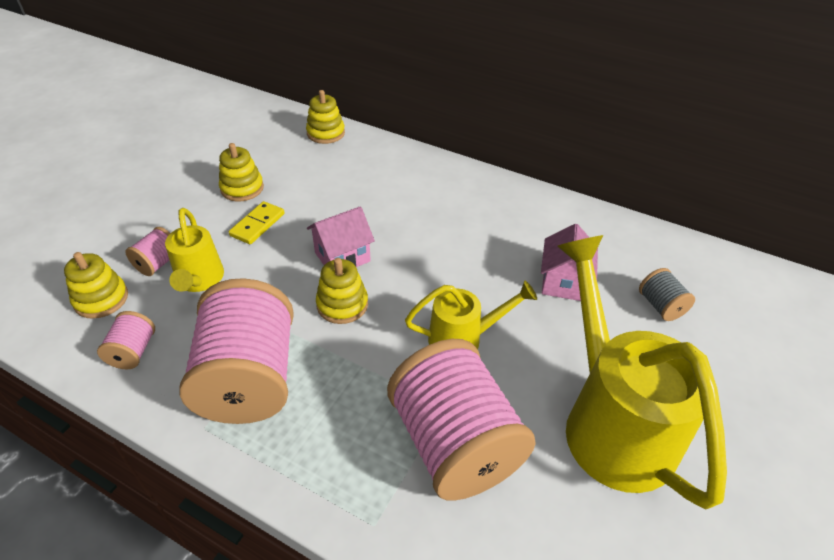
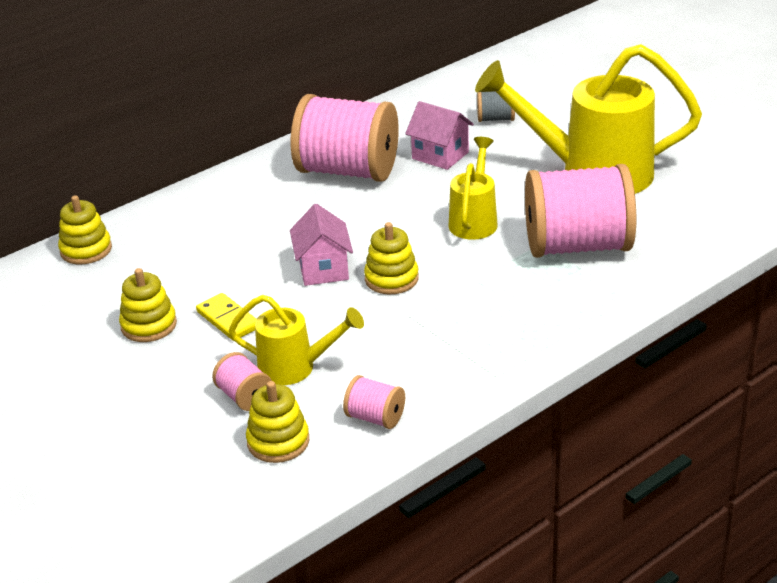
camera: 65 degrees left, 10 degrees down
pink spool [179,278,294,424] -> pink spool moved to [291,94,399,182]

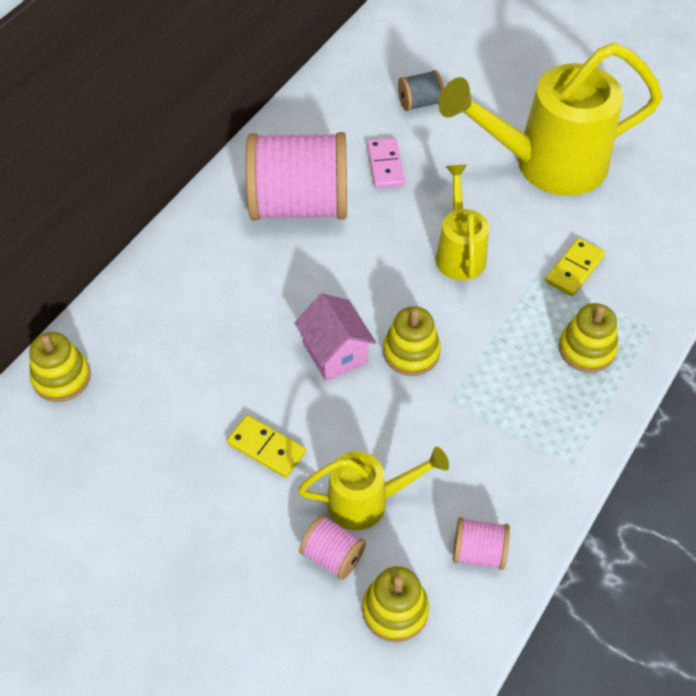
camera: 20 degrees left, 20 degrees up
yellow stacking toy [119,268,177,342] -> yellow stacking toy moved to [559,303,618,373]
pink house [405,101,474,170] -> pink domino [367,138,405,188]
pink spool [525,164,636,258] -> yellow domino [545,238,605,297]

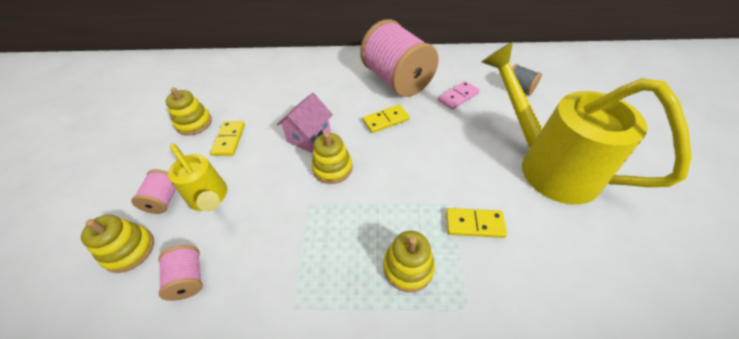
camera: 60 degrees right, 5 degrees down
yellow stacking toy [29,332,91,402] -> yellow stacking toy moved to [166,88,212,136]
yellow watering can [436,165,489,280] -> none
none -> yellow domino [363,105,410,133]

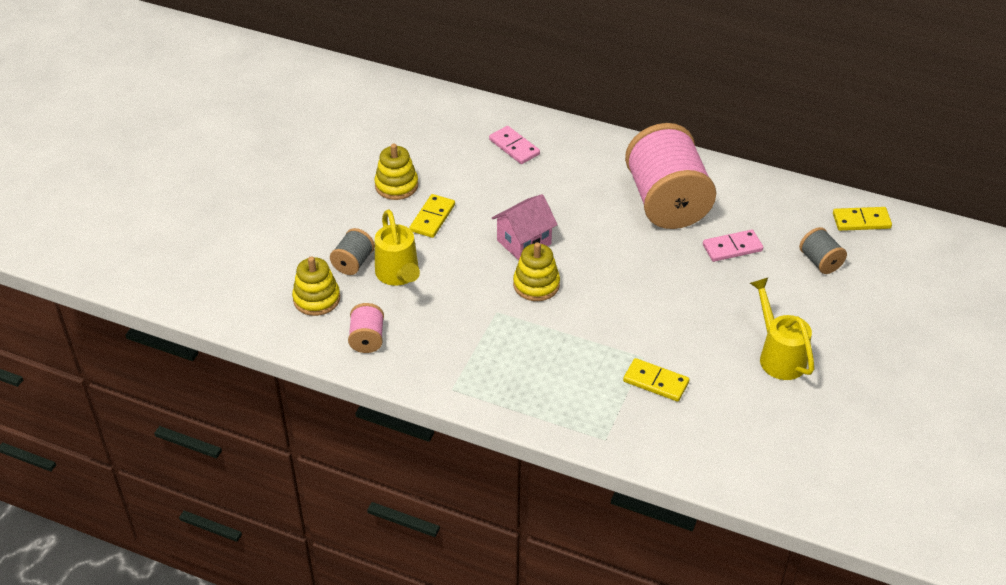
camera: 20 degrees right, 5 degrees down
pink spool [131,169,176,214] -> grey spool [330,228,375,275]
yellow domino [363,105,410,133] -> yellow domino moved to [833,207,892,231]
yellow stacking toy [383,231,435,292] -> none
yellow watering can [481,42,692,205] -> yellow watering can [750,278,814,380], size x0.53
none -> pink domino [489,126,540,164]

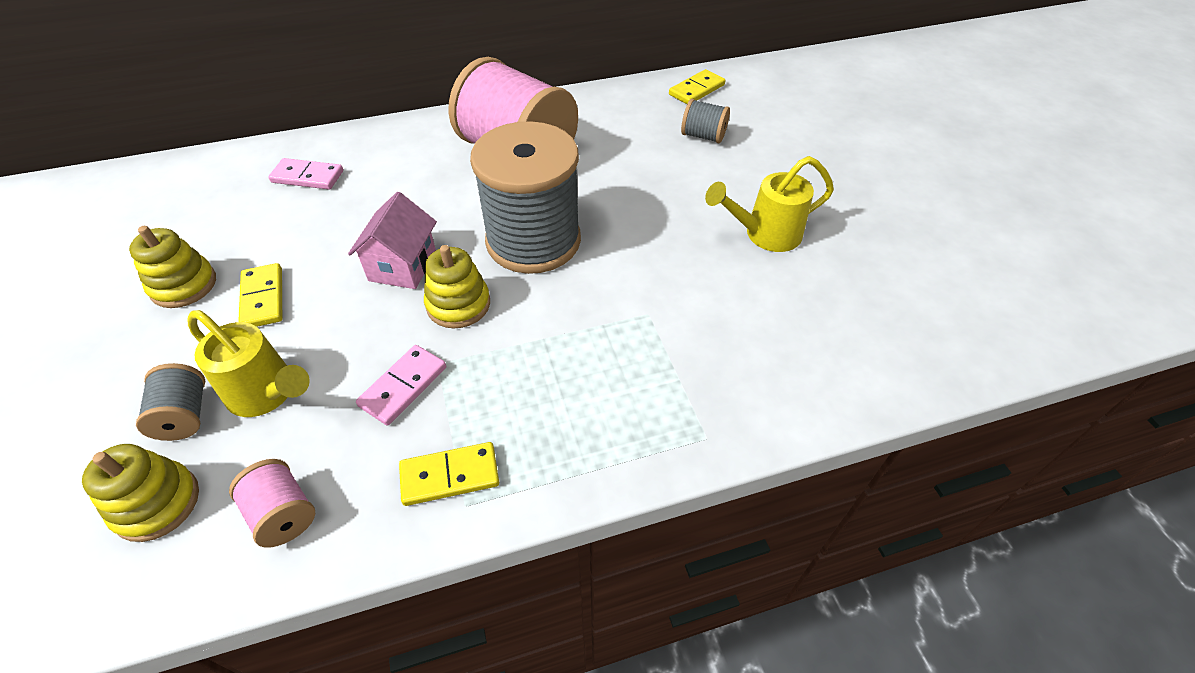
camera: 40 degrees left, 5 degrees up
yellow domino [623,358,690,402] -> yellow domino moved to [399,442,499,506]
pink domino [703,229,763,262] -> pink domino moved to [356,345,446,426]
yellow watering can [750,278,814,380] -> yellow watering can turned 45 degrees counterclockwise [705,156,834,252]
none -> grey spool [470,121,581,274]

